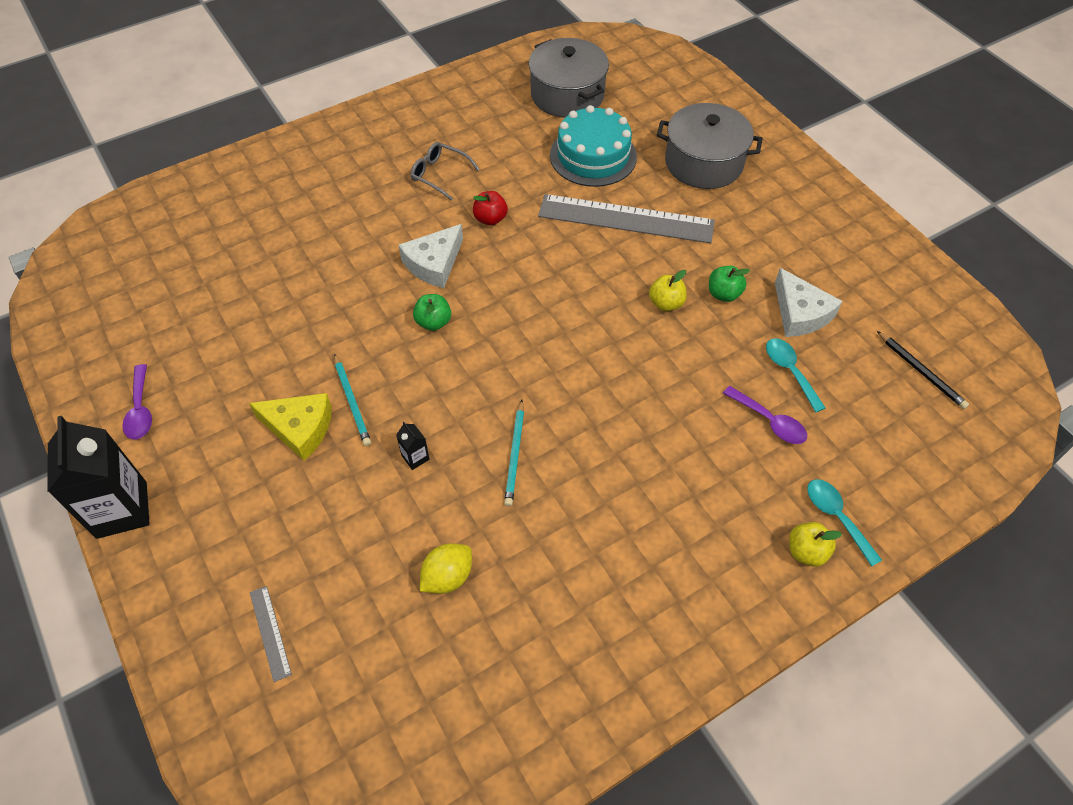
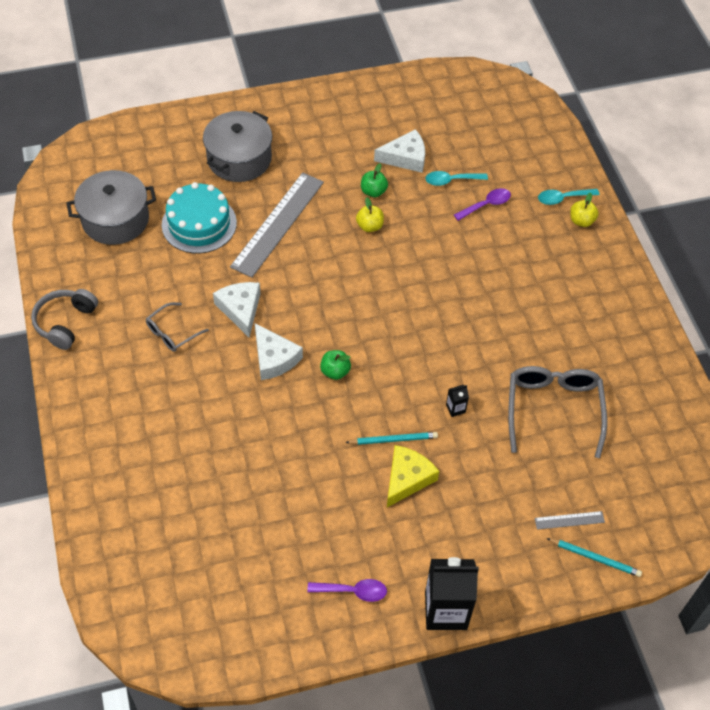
camera: 75 degrees left, 0 degrees up
yellow lemon [420,543,472,594] -> grey glasses [508,366,607,458]
red apple [473,191,508,226] -> white cheese [213,282,261,338]
turquoise pencil [504,400,524,507] -> turquoise pencil moved to [547,538,642,577]
black pencil [877,331,969,409] -> none
none -> grey headphones [31,289,98,350]

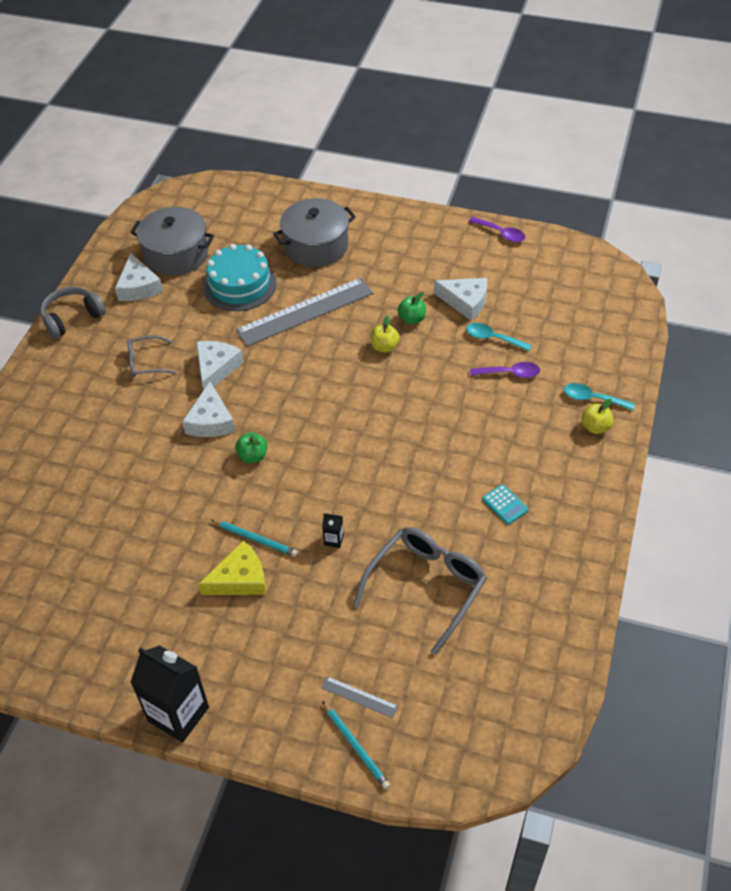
camera: 35 degrees right, 5 degrees down
purple spoon [307,579,387,602] -> purple spoon moved to [469,217,525,242]
none -> white cheese [115,253,163,301]
none -> turquoise calculator [482,484,529,525]

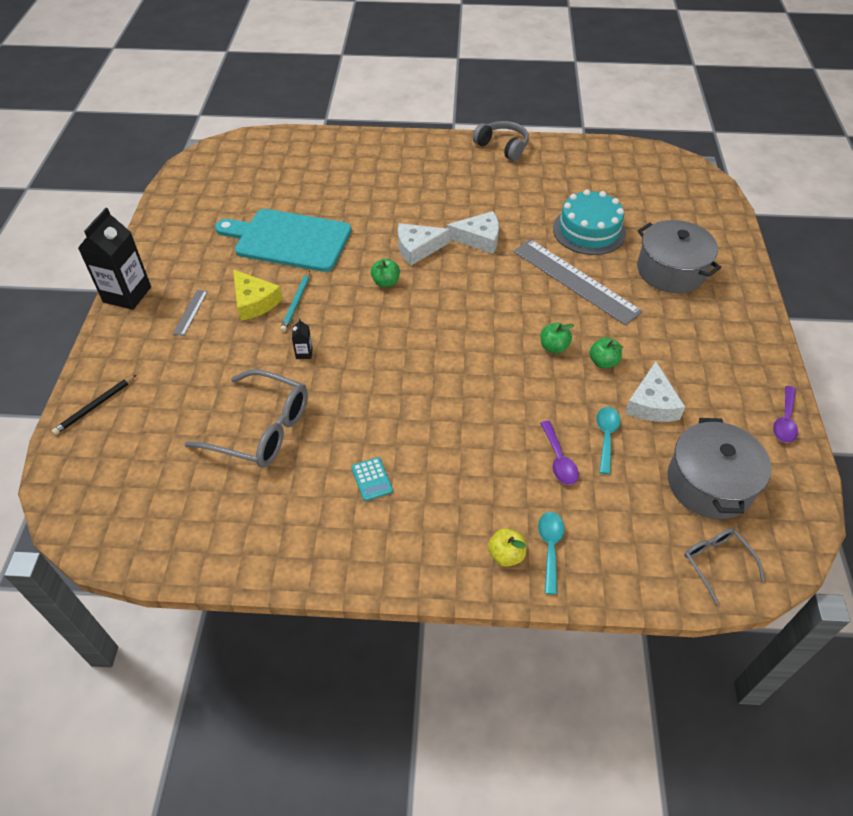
camera: 75 degrees right, 0 degrees up
white cheese [115,253,163,301] -> none
grey glasses [128,335,176,378] -> grey glasses moved to [684,528,765,605]
grey pot [130,207,214,276] -> grey pot moved to [667,418,771,519]
grey ruler [321,676,398,718] -> grey ruler moved to [173,290,208,336]
turquoise pencil [322,701,390,789] -> black pencil [52,375,136,435]
yellow apple [370,316,400,352] -> green apple [540,323,574,353]
turquoise calculator [482,484,529,525] -> turquoise calculator turned 60 degrees counterclockwise [351,457,393,501]
none -> turquoise cutting board [215,209,351,272]

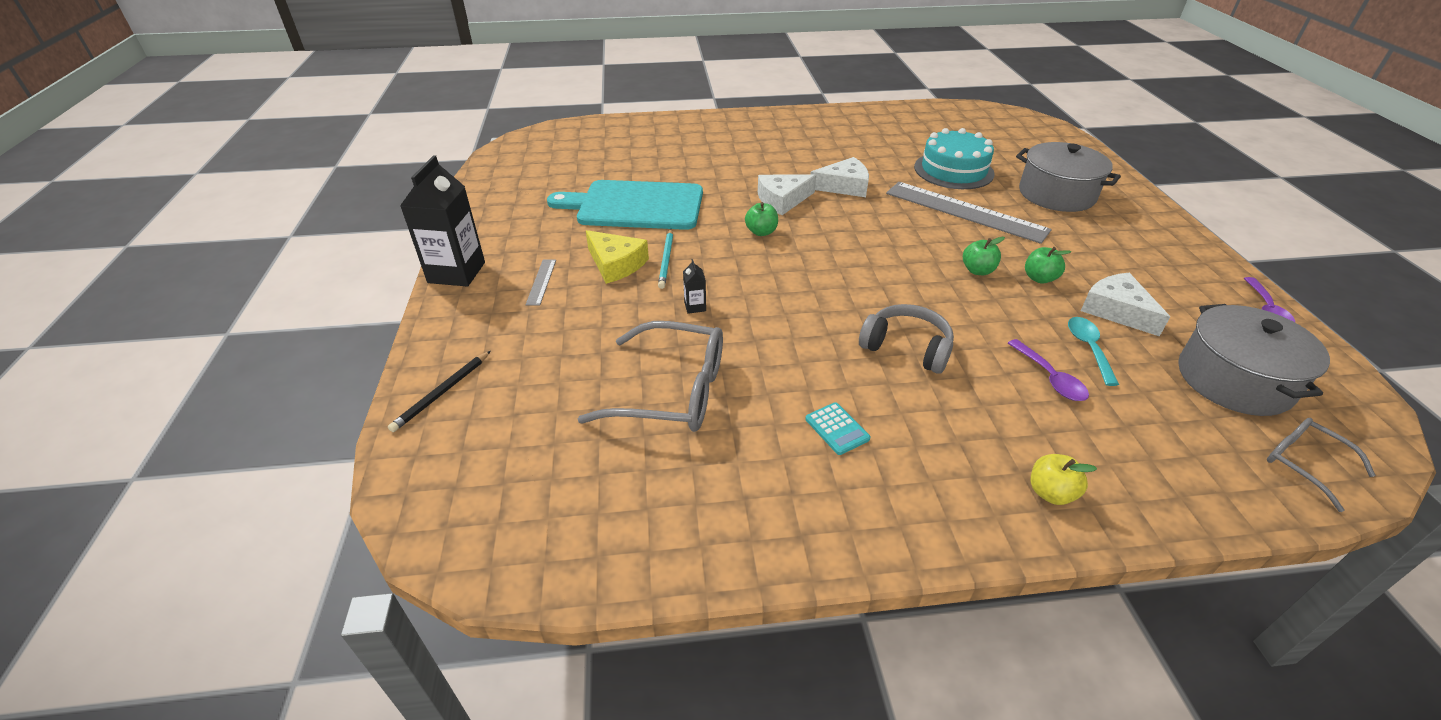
camera: 10 degrees left, 10 degrees down
grey headphones [473,121,529,161] -> grey headphones moved to [859,304,954,374]
turquoise spoon [538,512,564,595] -> none
white cheese [625,362,685,422] -> white cheese turned 150 degrees clockwise [1081,273,1170,336]

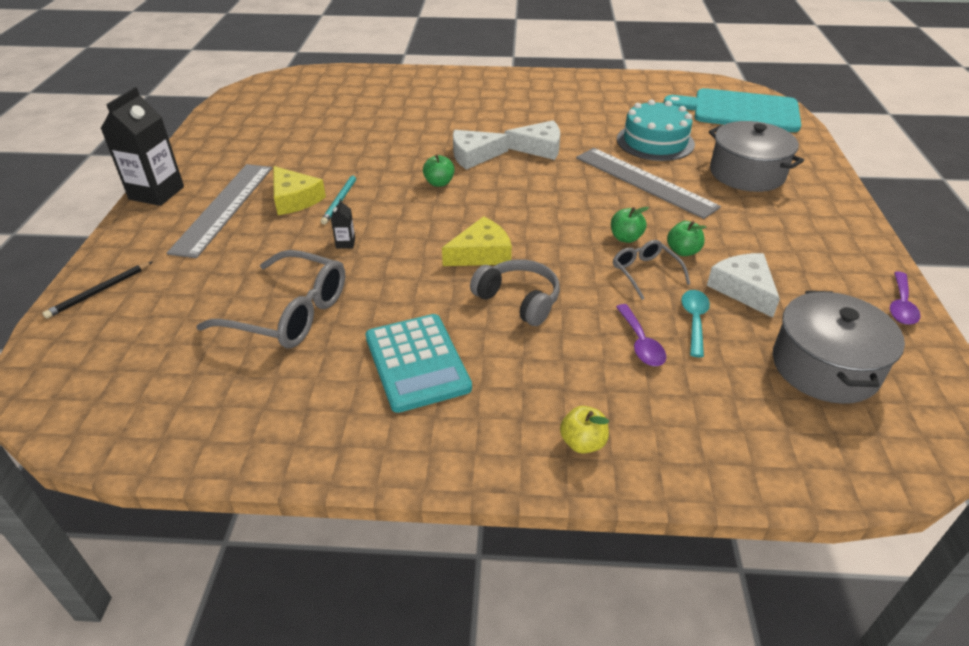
camera: 10 degrees right, 0 degrees up
grey ruler [526,259,556,306] -> grey ruler [167,164,272,258], size x2.37
turquoise cutting board [547,180,703,230] -> turquoise cutting board moved to [664,88,801,132]
turquoise calculator [805,402,870,455] -> turquoise calculator [366,314,472,413], size x2.16
grey glasses [1267,418,1376,512] -> grey glasses moved to [613,240,690,300]
none -> yellow cheese [442,216,512,266]

